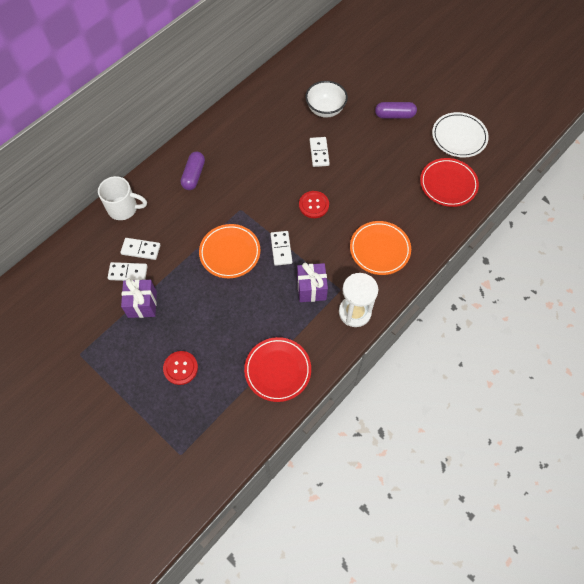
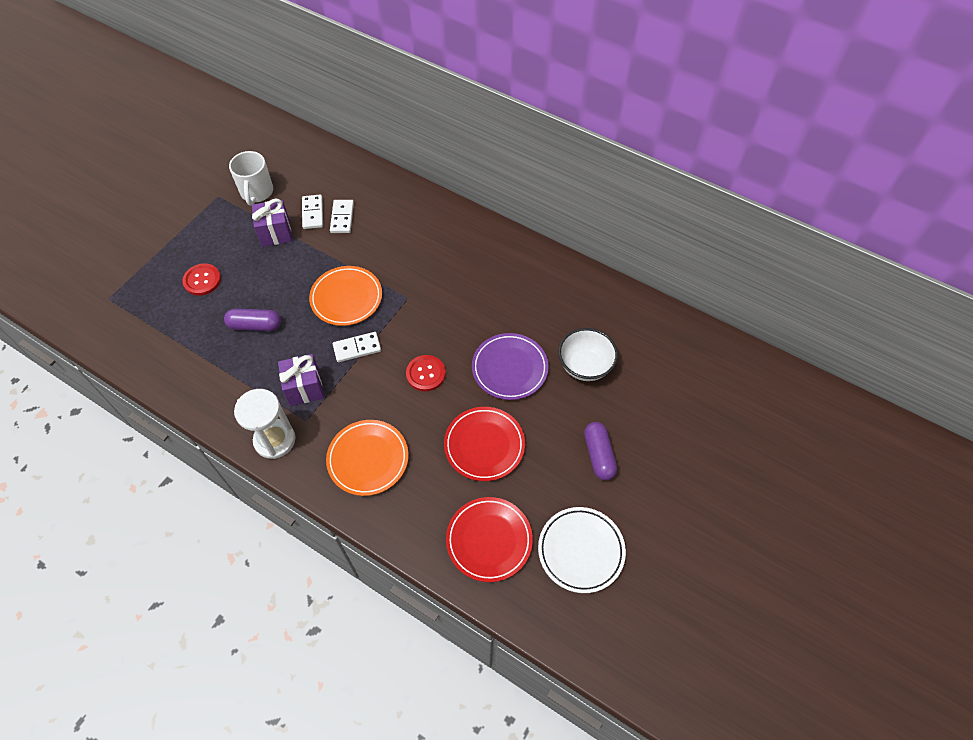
camera: 80 degrees right, 5 degrees down
white mug [98,176,147,220] -> white mug moved to [229,151,273,206]
purple capsule [181,151,205,190] -> purple capsule moved to [224,309,281,331]
red plate [244,337,311,402] -> red plate moved to [444,407,525,481]
white domino [310,137,330,167] -> purple plate [472,333,549,400]

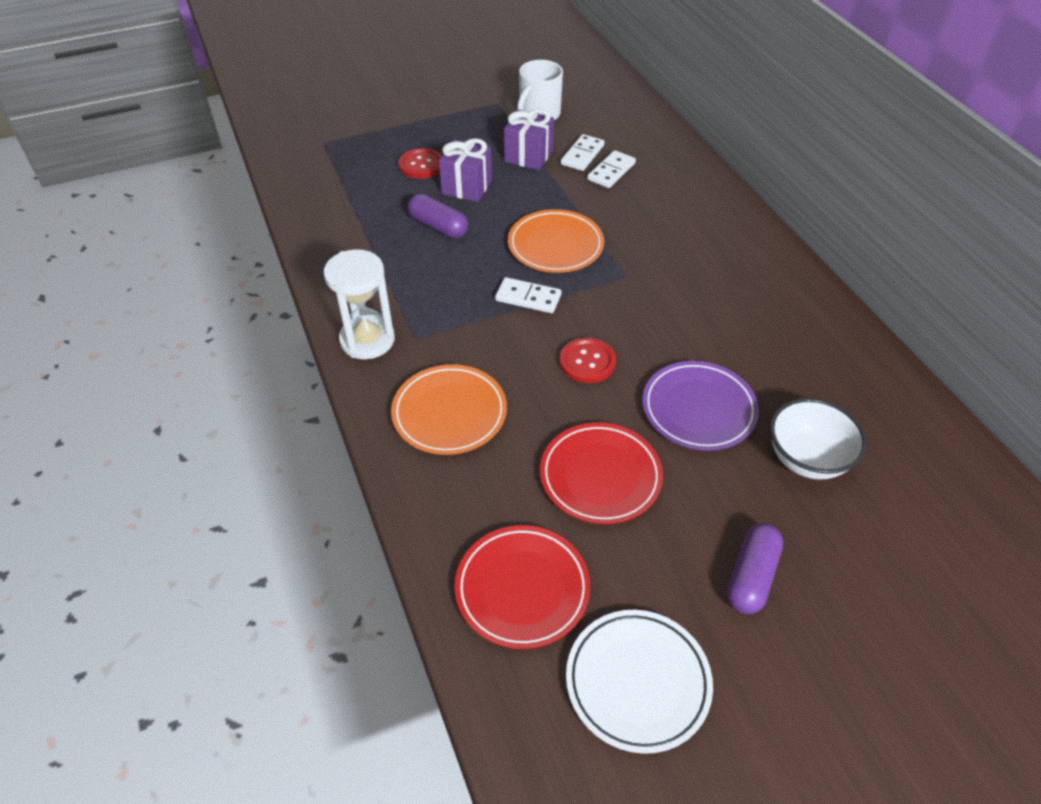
camera: 35 degrees right, 10 degrees down
purple gift [278,354,324,406] -> purple gift moved to [439,138,492,202]

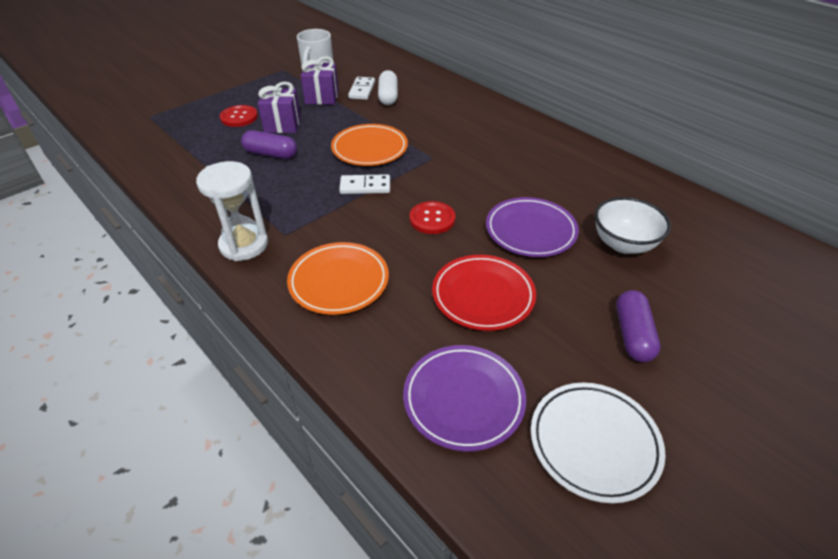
camera: 20 degrees left, 5 degrees down
red plate [455,525,590,649] -> purple plate [403,345,526,452]
white domino [587,150,636,188] -> white capsule [378,70,398,105]

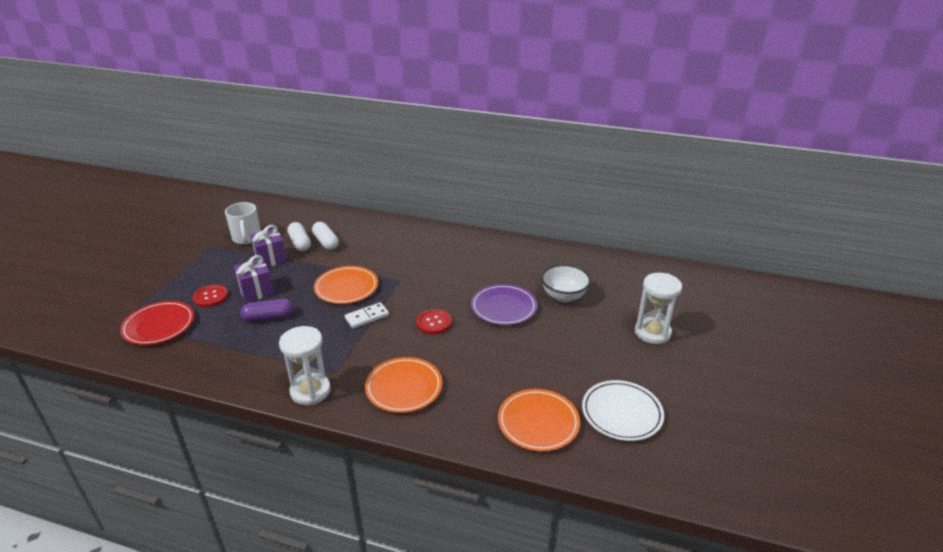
camera: 30 degrees left, 10 degrees down
white domino [348,77,375,100] -> white capsule [287,222,311,251]
purple plate [403,345,526,452] -> orange plate [498,389,580,452]
red plate [432,255,536,331] -> red plate moved to [120,301,194,345]
purple capsule [616,290,660,362] -> none
none -> white hourglass [635,273,682,344]

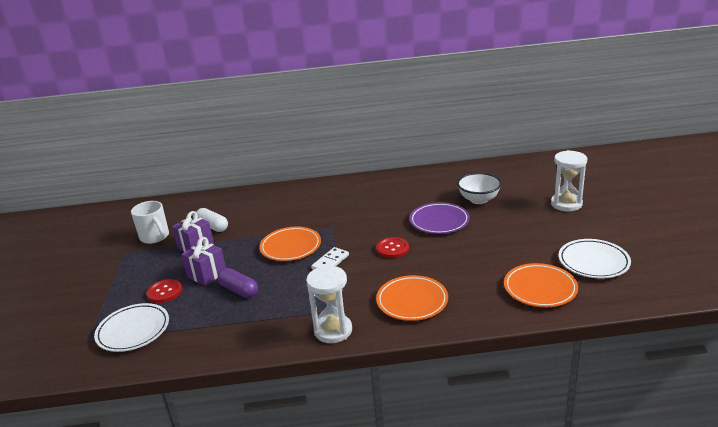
camera: 20 degrees left, 5 degrees down
red plate [120,301,194,345] -> white plate [94,303,169,352]
purple capsule [240,299,293,322] -> purple capsule turned 75 degrees clockwise [218,268,258,298]
white capsule [312,222,339,250] -> none

